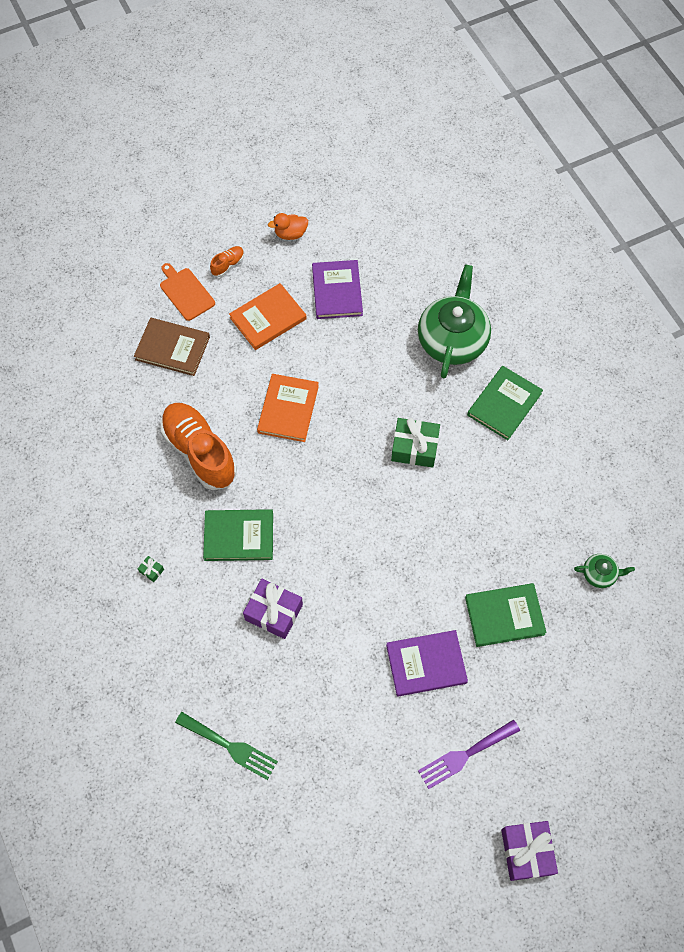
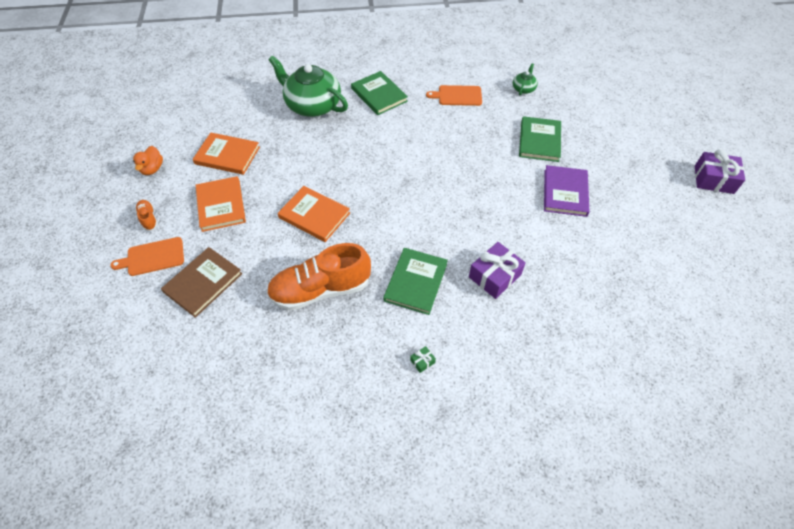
camera: 70 degrees left, 10 degrees down
green fork [175,712,278,780] -> none
purple book [312,260,363,319] -> orange book [193,133,260,175]
green gift [391,418,440,468] -> none
purple fork [418,720,520,789] -> none
none -> orange cutting board [426,85,482,106]

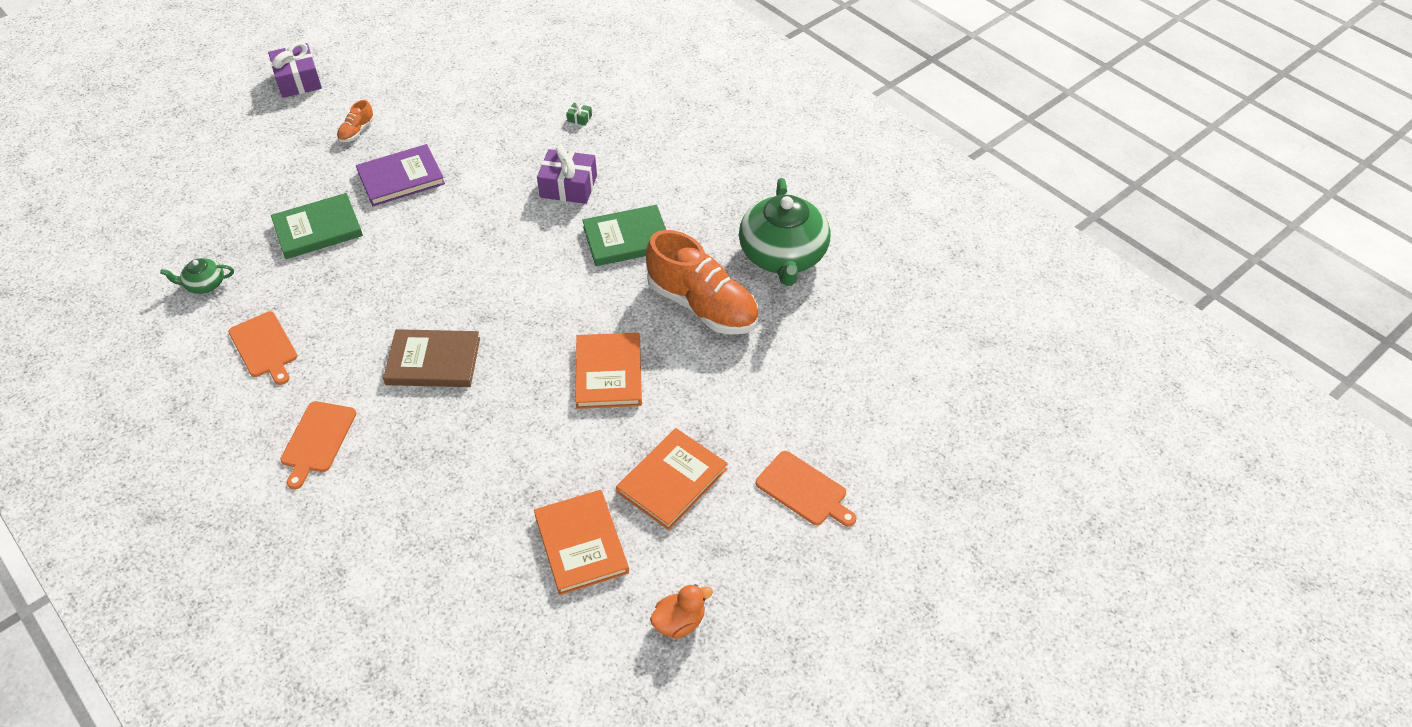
camera: 125 degrees left, 5 degrees down
orange shoe [135,200,158,231] -> orange shoe moved to [337,100,375,142]
brown book [161,247,242,318] -> brown book moved to [383,329,480,387]
green teapot [269,56,348,117] -> green teapot moved to [739,178,830,286]
green book [351,71,408,115] -> orange cutting board [280,401,356,489]
green gift [410,346,436,373] -> green gift moved to [567,101,592,126]

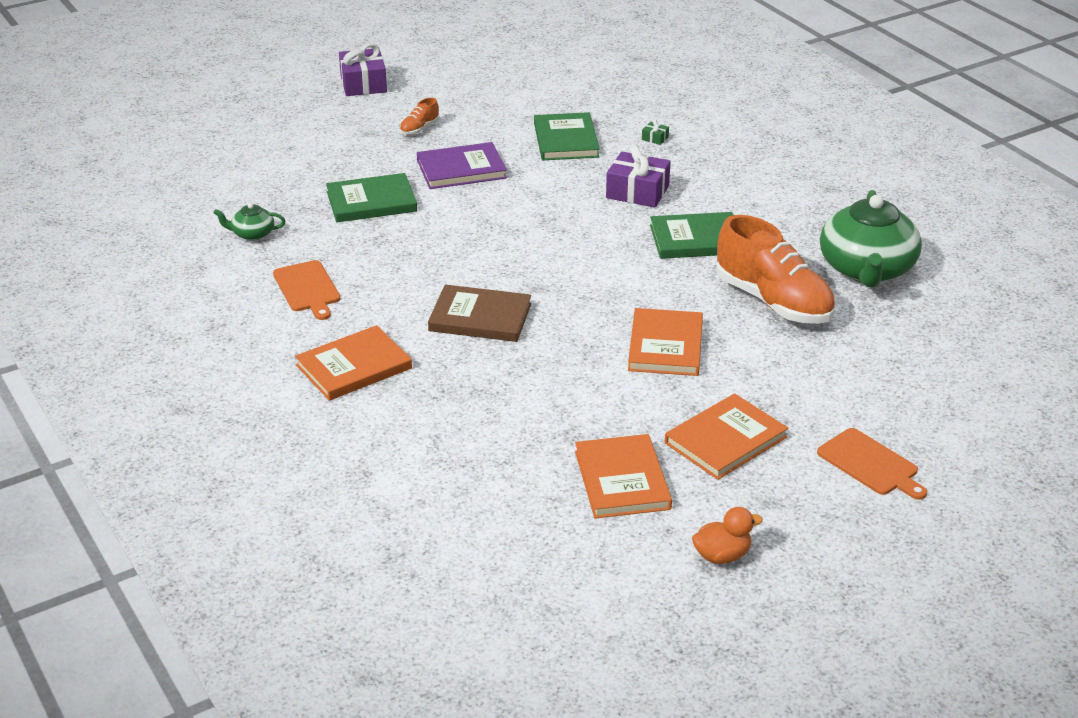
camera: 10 degrees right, 15 degrees down
orange cutting board [280,401,356,489] -> orange book [295,325,412,401]
none -> green book [534,112,600,160]

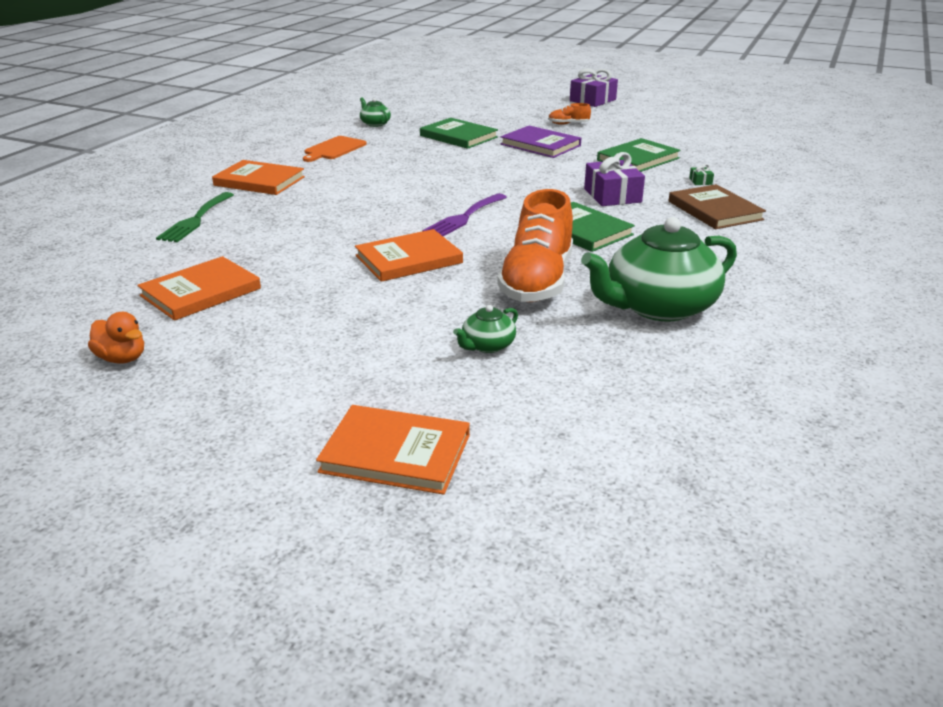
camera: 55 degrees right, 5 degrees down
brown book [428,285,531,342] -> brown book moved to [669,184,766,229]
orange book [665,393,788,480] -> orange book moved to [316,405,470,495]
orange cutting board [817,428,927,500] -> none
none -> green fork [156,192,234,242]
none -> purple fork [422,193,507,236]
none -> green teapot [453,305,518,353]

